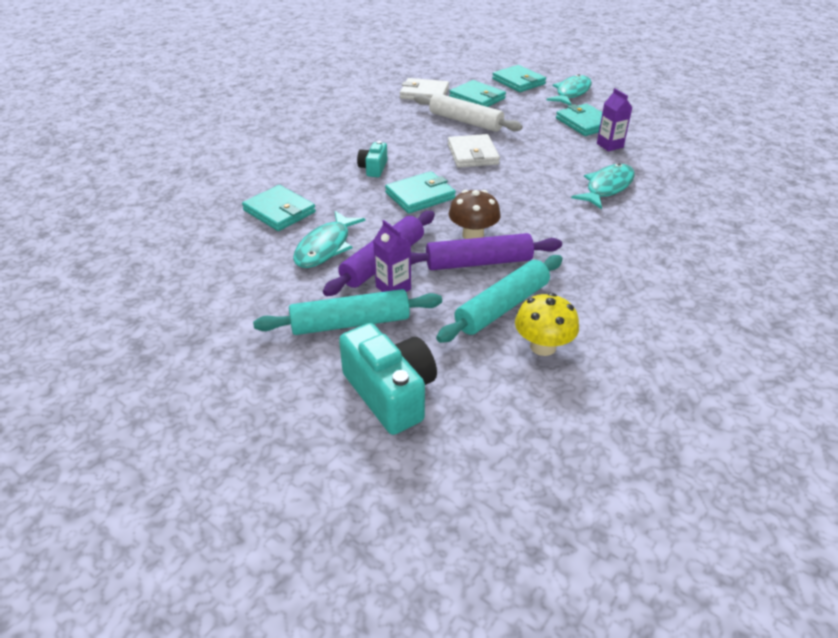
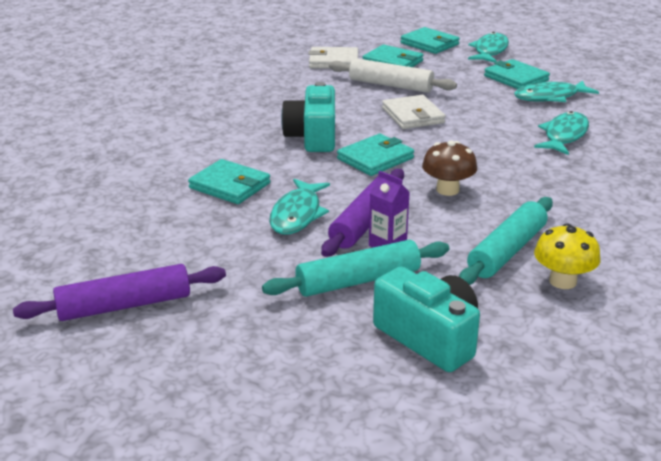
camera: 10 degrees left, 10 degrees down
turquoise camera [357,141,387,177] -> turquoise camera [281,82,335,152], size x1.85
purple rolling pin [411,233,562,270] -> purple rolling pin moved to [13,264,226,321]
purple carton [597,88,633,151] -> turquoise fish [514,80,599,102]

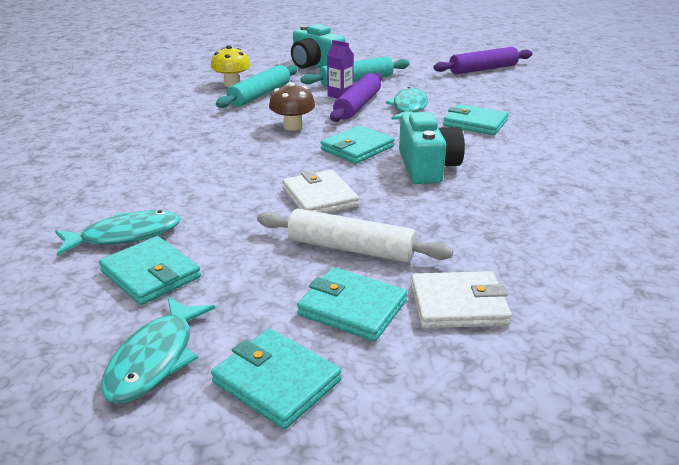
camera: 175 degrees right, 0 degrees up
turquoise fish [534,111,589,155] -> none

